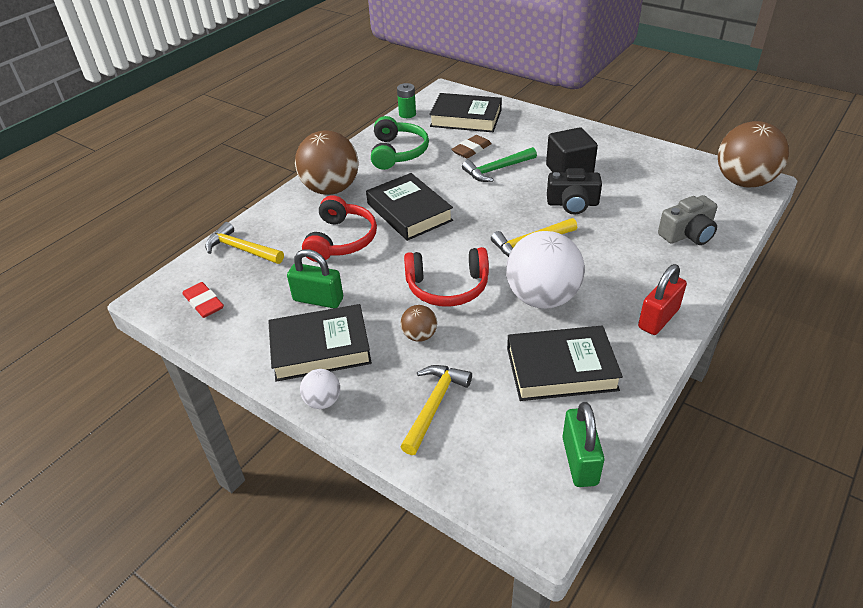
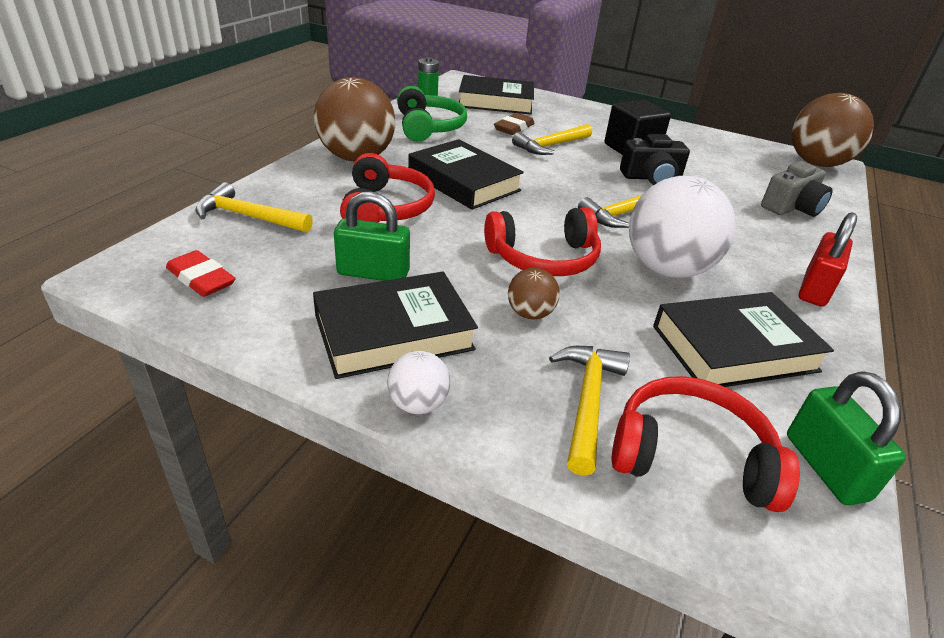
camera: 15 degrees left, 5 degrees down
green hammer [462,147,537,182] -> yellow hammer [512,124,592,155]
none -> red headphones [611,376,800,512]

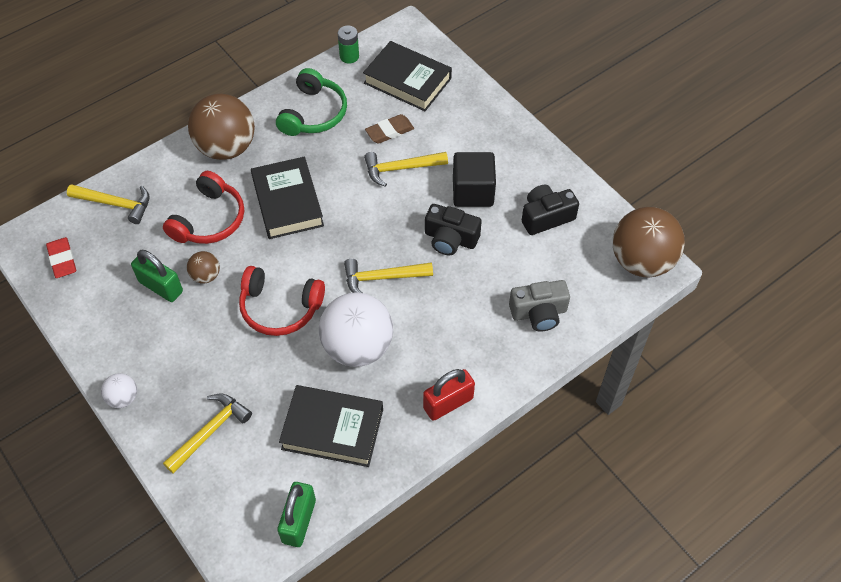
camera: 30 degrees right, 20 degrees up
yellow hammer [195,182,313,232] -> yellow hammer turned 150 degrees clockwise [67,184,149,224]
black book [313,272,478,379] -> none
brown ball [508,268,560,319] -> brown ball moved to [187,251,220,284]
red headphones [611,376,800,512] -> none
none -> black camera [522,185,579,235]

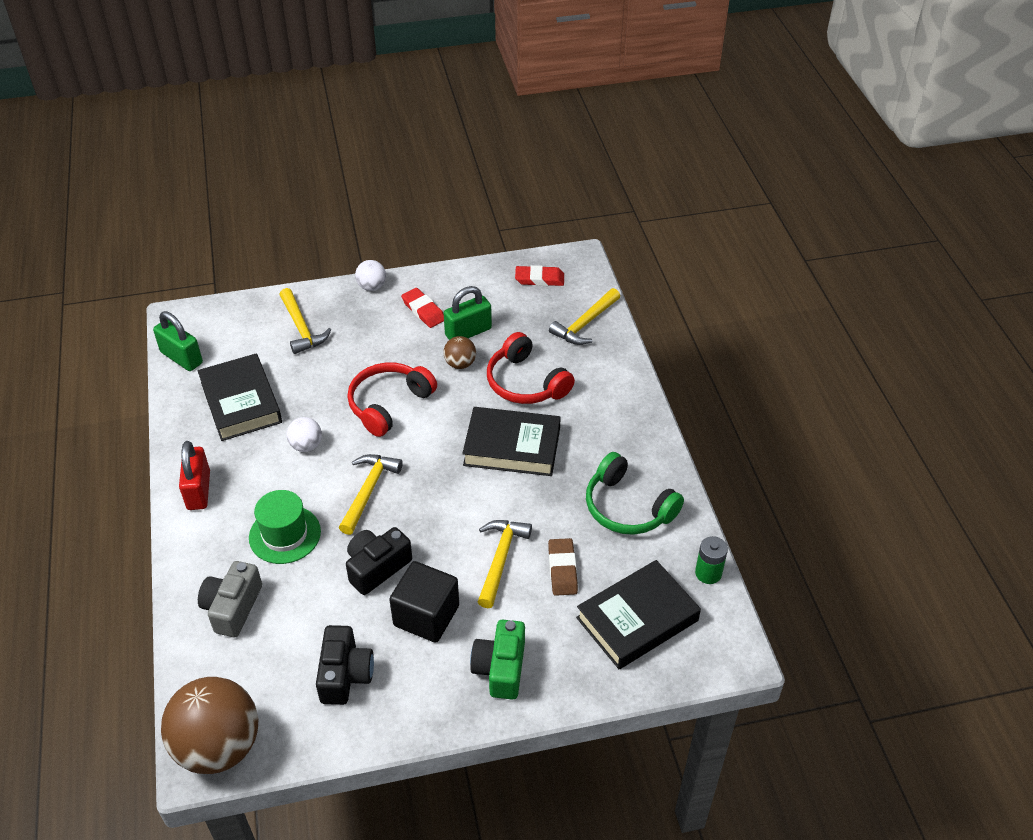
camera: 115 degrees right, 10 degrees down
brown ball [188,94,255,160] -> none
black book [279,385,383,467] -> black book turned 60 degrees counterclockwise [198,354,282,441]
white ball [319,292,393,367] -> white ball [286,417,322,452], size x0.46
none -> green hat [249,490,321,564]
none -> red eraser [401,288,444,328]
none -> green camera [470,620,525,700]

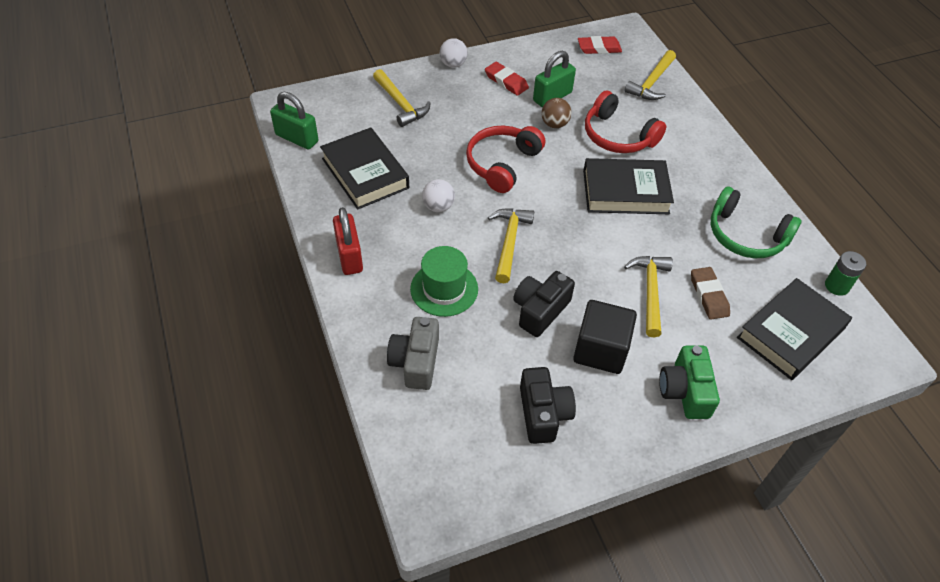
camera: 10 degrees left, 5 degrees up
brown ball [161,677,258,774] -> none

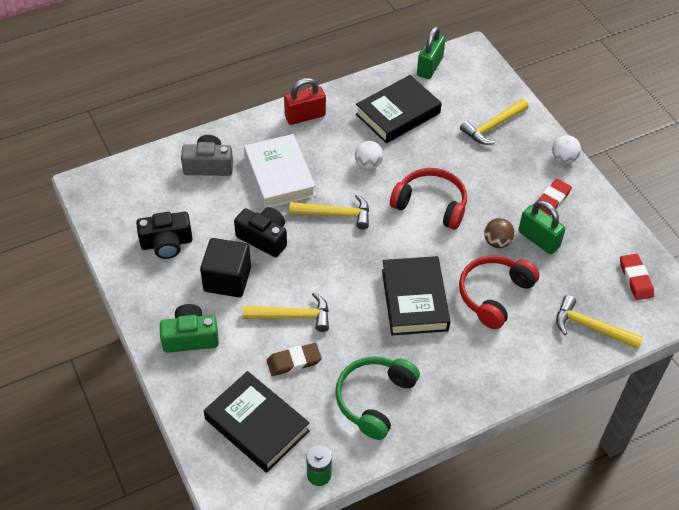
camera: 85 degrees right, 0 degrees up
green hat [410,246,478,317] -> white book [244,134,316,208]

